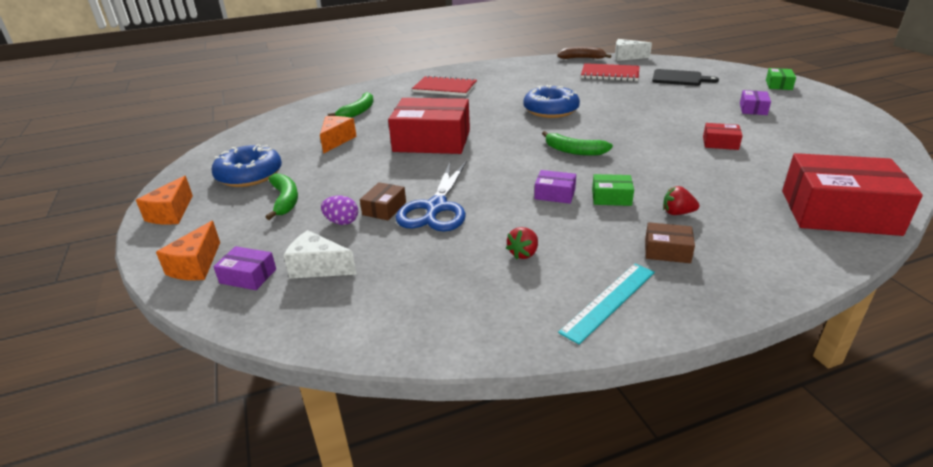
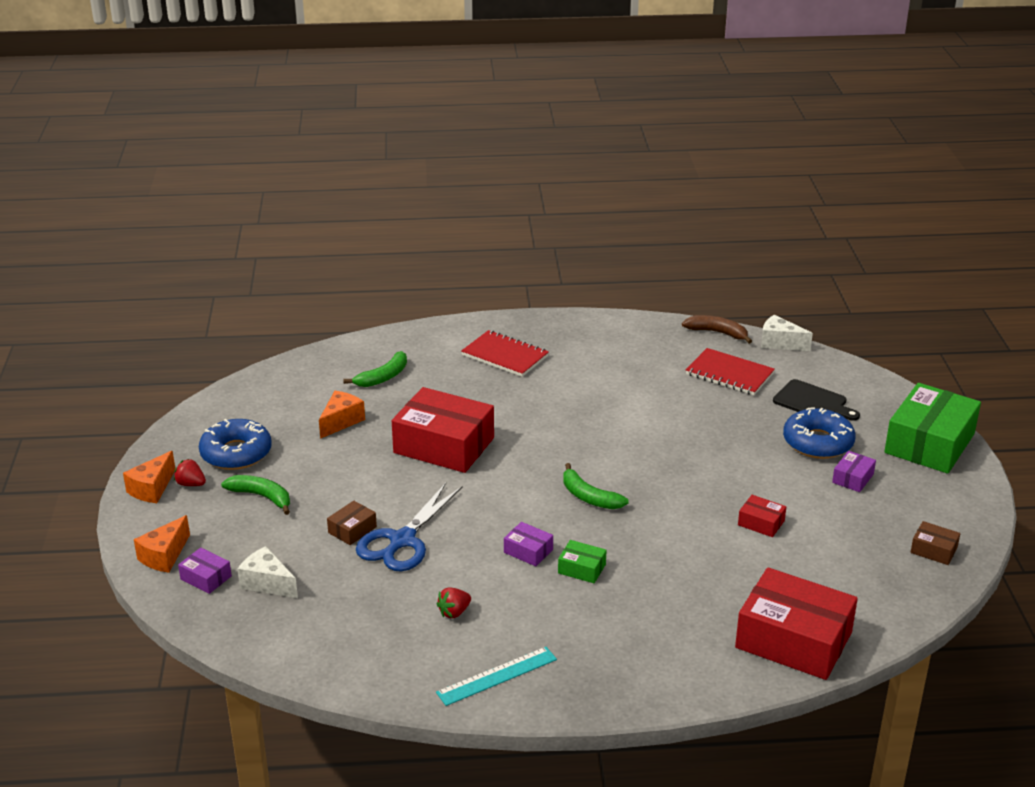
camera: 15 degrees right, 0 degrees up
green banana [266,173,298,220] -> green banana turned 60 degrees counterclockwise [221,475,290,515]
purple egg [321,196,358,225] -> none
blue donut [524,85,580,118] -> blue donut moved to [783,407,856,459]
brown box [645,222,695,263] -> brown box moved to [910,521,960,565]
red strawberry [663,186,700,215] -> red strawberry moved to [174,459,206,486]
green box [766,68,796,90] -> green box [884,383,981,474], size x2.29

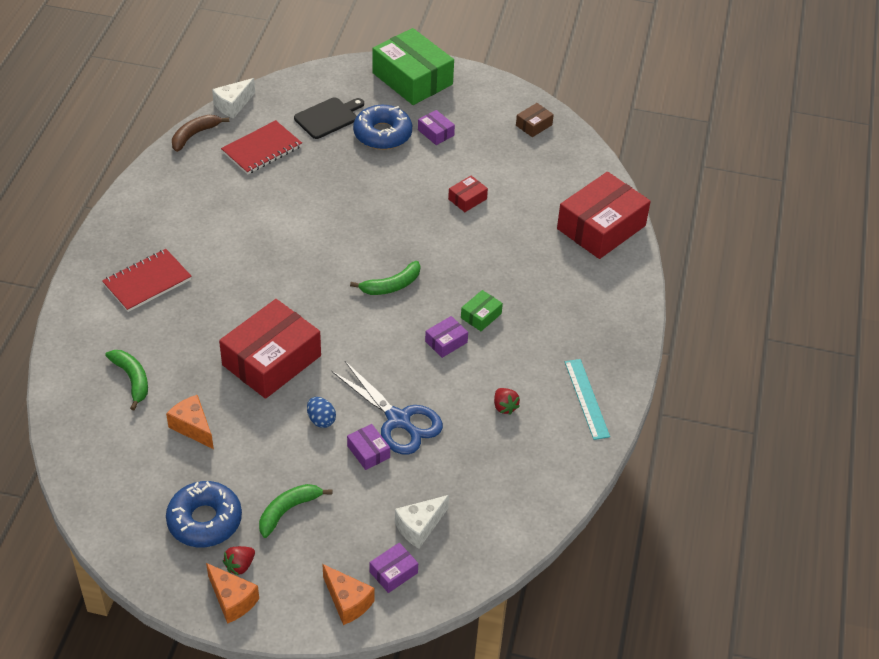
camera: 75 degrees left, 15 degrees up
brown box [327,500,377,545] -> purple box [347,424,390,470]
none -> blue egg [307,397,336,428]

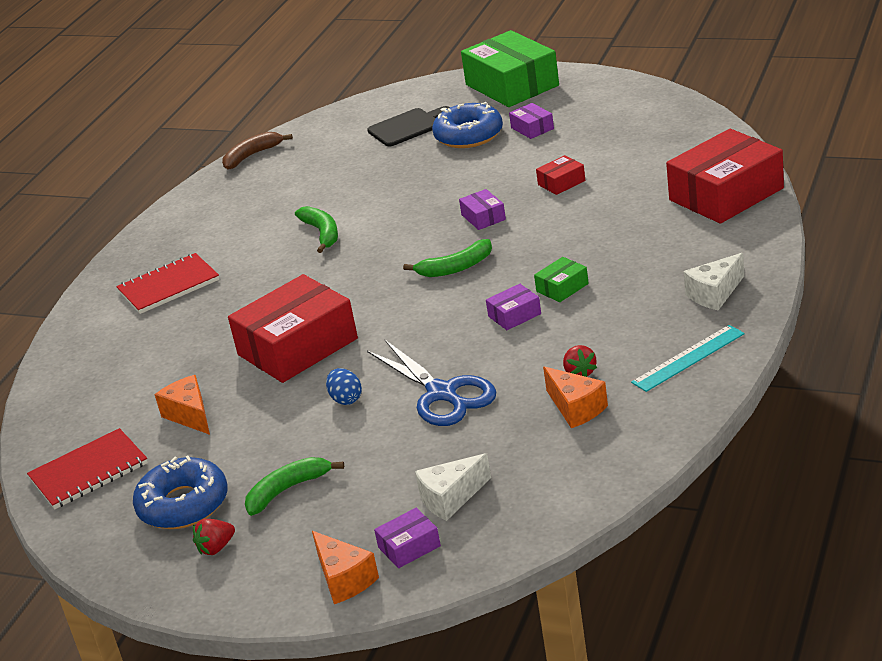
camera: 15 degrees right, 15 degrees down
green banana [105,350,148,410] -> green banana moved to [295,206,338,253]
orange cheese [206,563,259,624] -> orange cheese moved to [543,366,608,428]
white cheese [212,78,255,119] -> white cheese moved to [684,253,744,310]
red notebook [221,120,302,175] -> red notebook moved to [27,428,148,509]
purple box [347,424,390,470] -> purple box moved to [459,189,506,230]
brown box [516,103,554,137] -> none
turquoise ruler [565,359,610,440] -> turquoise ruler turned 60 degrees clockwise [631,325,745,392]

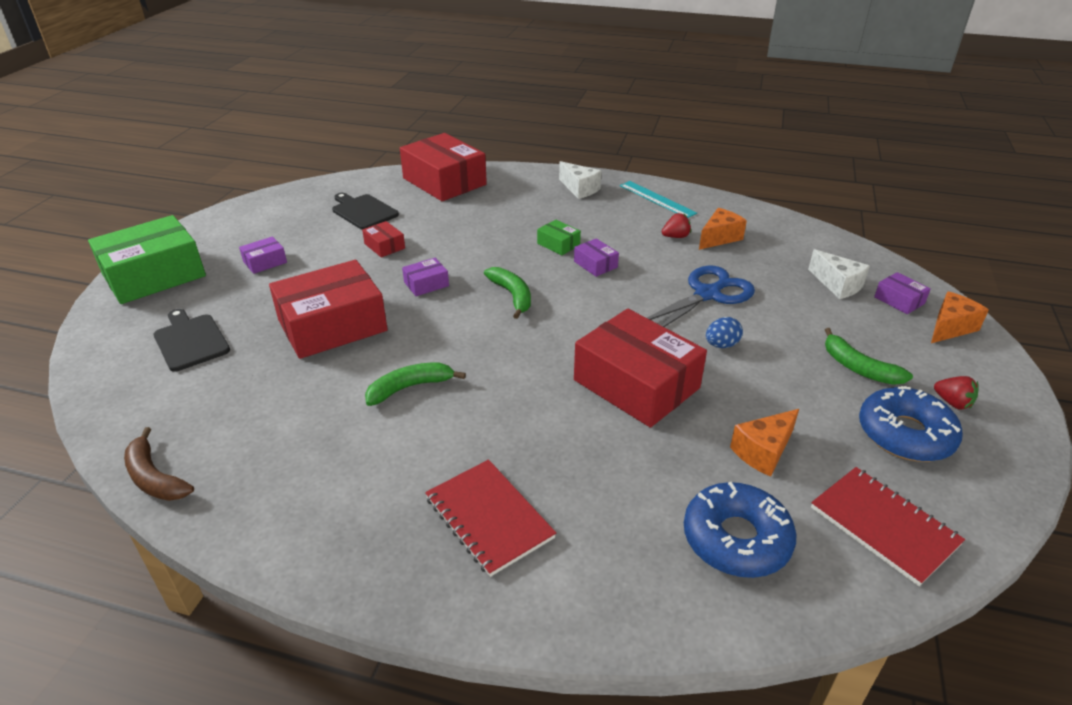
camera: 100 degrees left, 5 degrees up
blue donut [432,102,503,148] -> blue donut moved to [684,482,797,578]
none -> red box [269,260,388,359]
none -> black cutting board [332,193,399,230]

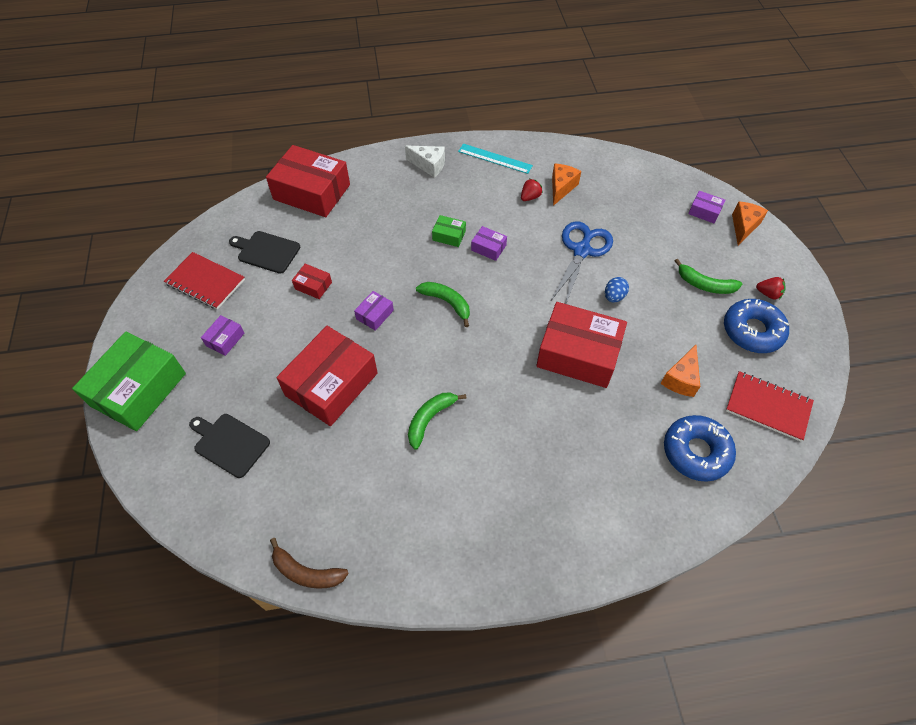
camera: 25 degrees left, 20 degrees up
red notebook [425,460,556,577] -> red notebook moved to [164,252,245,310]
white cheese [808,249,870,299] -> none

